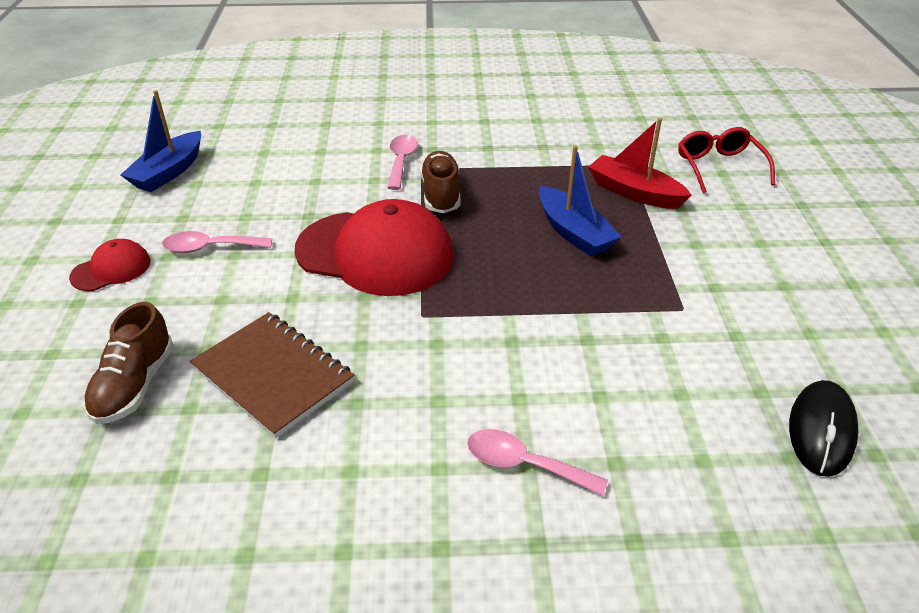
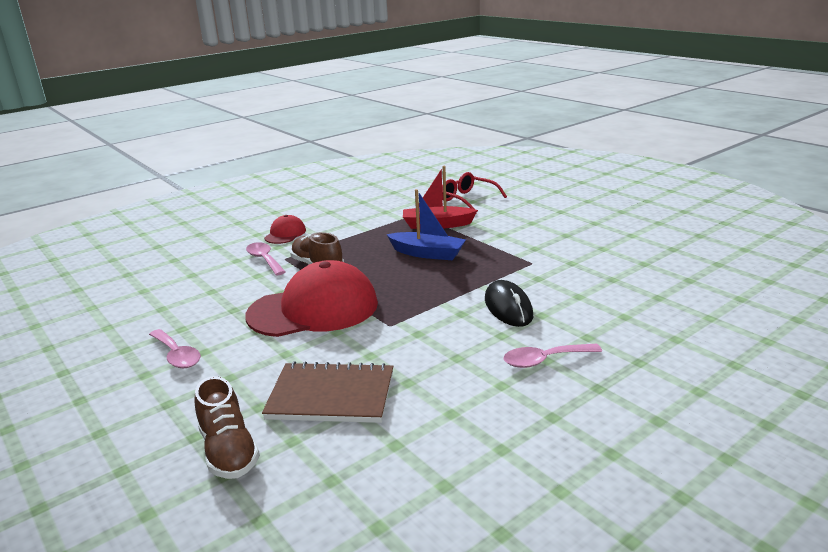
camera: 35 degrees left, 15 degrees down
red cap [69,239,150,291] -> red cap moved to [264,215,306,244]
blue boat [121,90,201,192] -> none
pink spoon [162,231,272,253] -> pink spoon turned 90 degrees counterclockwise [149,329,201,368]
black mouse [789,380,859,477] -> black mouse moved to [485,280,533,327]

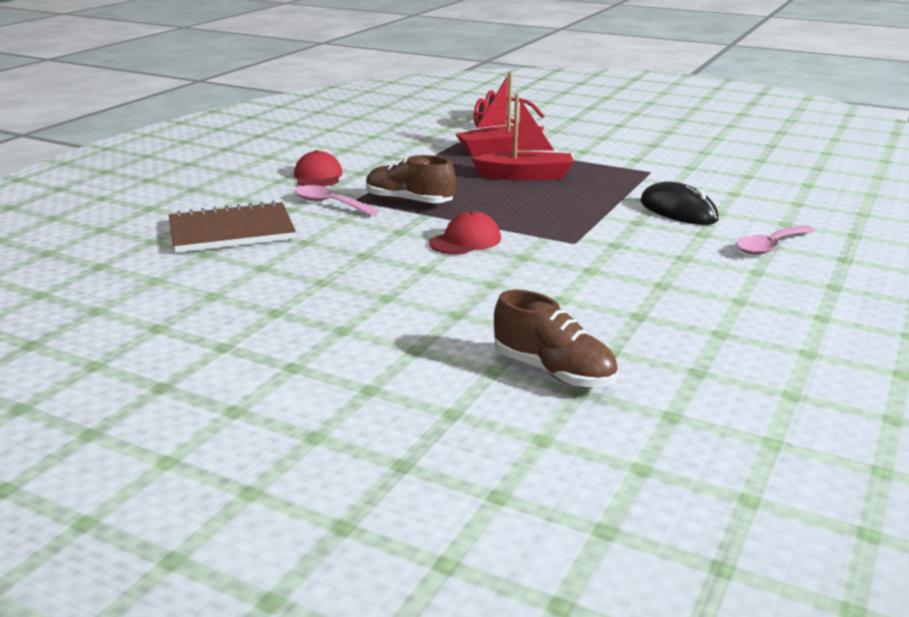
camera: 25 degrees left, 0 degrees up
pink spoon [149,329,201,368] -> none
red cap [245,260,378,337] -> red cap [429,211,501,254], size x0.47
brown notebook [262,361,393,423] -> brown notebook moved to [169,201,296,253]
blue boat [387,189,466,260] -> red boat [471,94,574,181]

